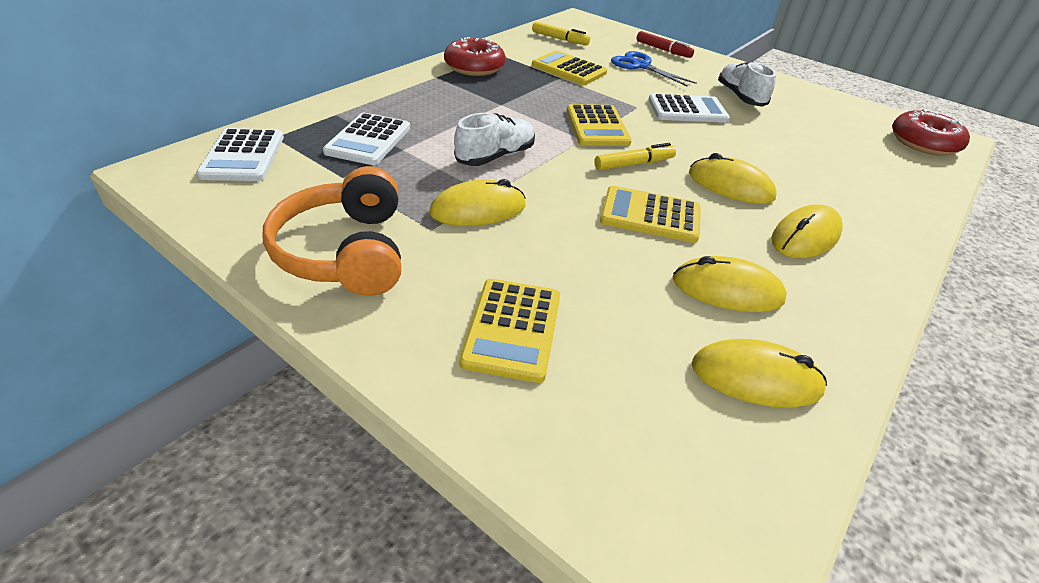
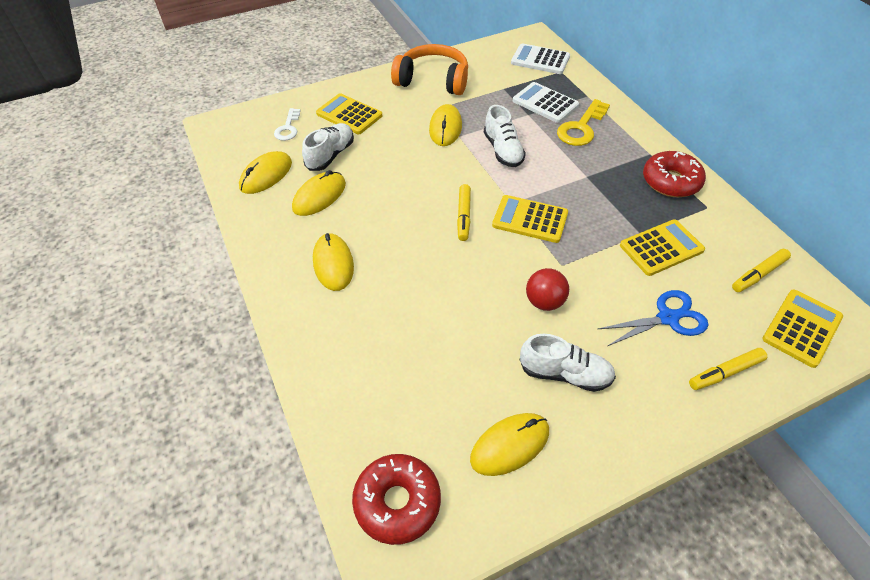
camera: 120 degrees right, 10 degrees up
yellow calculator [600,186,701,243] -> yellow calculator moved to [762,290,843,368]
red marker [637,31,694,58] -> yellow marker [689,348,767,390]
white calculator [648,94,730,123] -> red ball [526,268,569,311]
yellow mouse [689,153,777,204] -> yellow mouse moved to [470,413,549,476]
none -> white key [274,108,301,141]
none -> white shoe [302,123,354,171]
none -> yellow key [557,99,610,146]

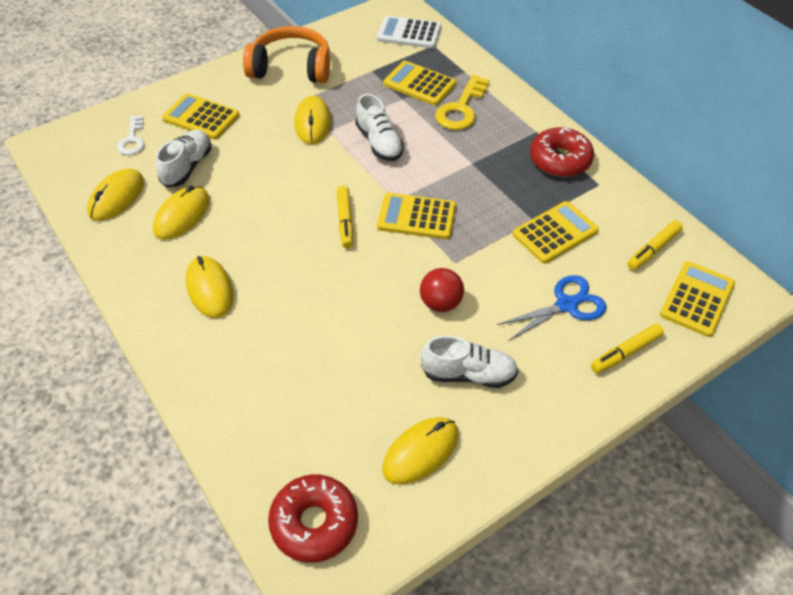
camera: 10 degrees left, 0 degrees up
white calculator [513,82,579,123] -> yellow calculator [383,61,456,106]

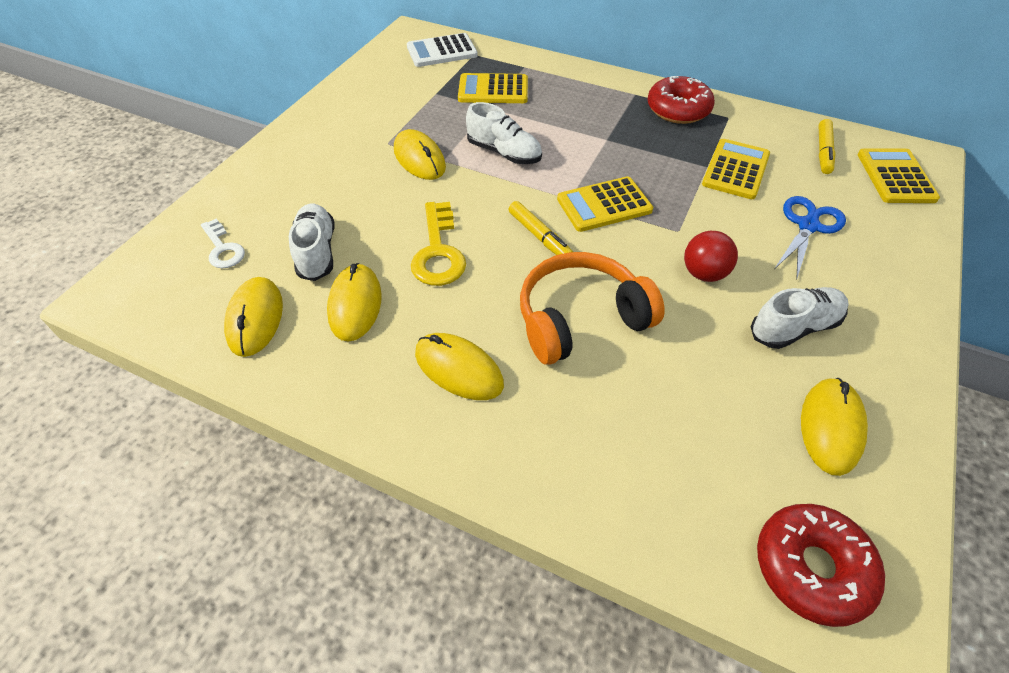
camera: 30 degrees left, 0 degrees up
yellow calculator [162,93,239,140] -> none
orange headphones [243,26,330,83] -> orange headphones moved to [520,252,665,365]
yellow key [436,75,489,130] -> yellow key moved to [411,202,466,286]
yellow marker [591,324,664,373] -> none

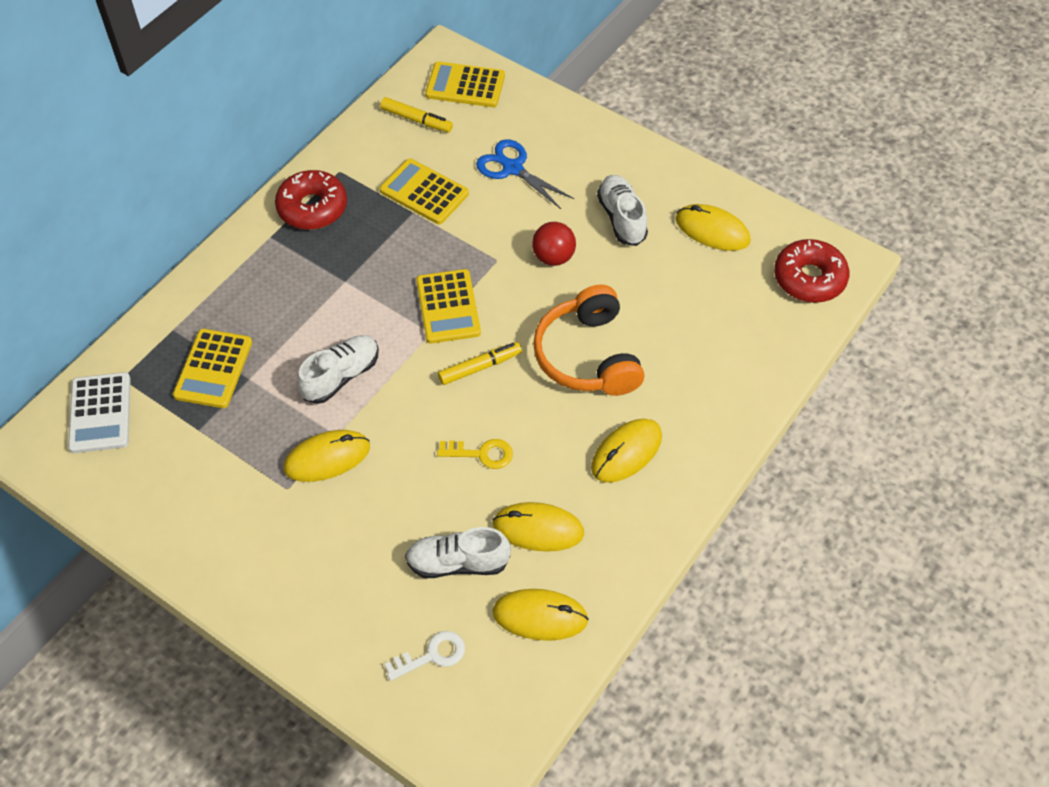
camera: 80 degrees left, 5 degrees up
yellow key [411,202,466,286] -> yellow key [437,439,513,469], size x0.64

